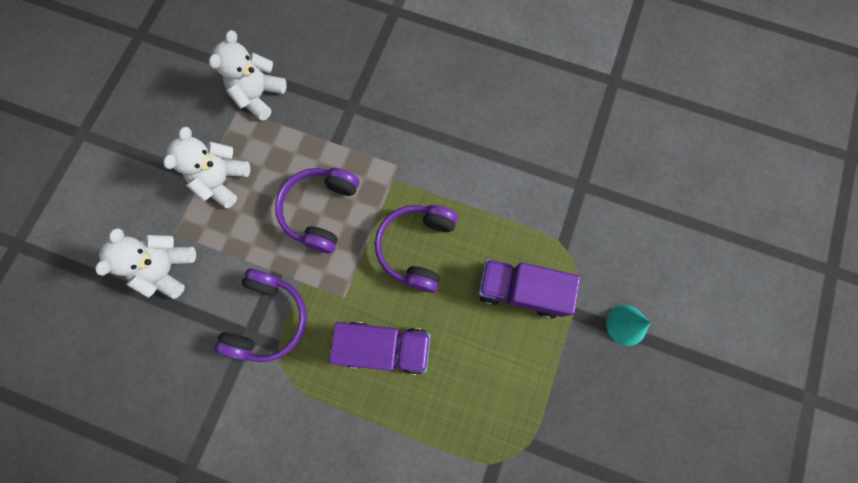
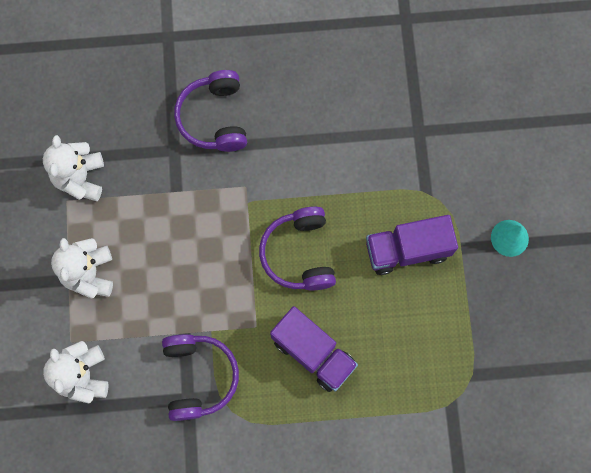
camera: 25 degrees left, 0 degrees up
purple headphones [275,168,359,254] -> purple headphones moved to [174,70,247,152]
purple truck [329,322,431,375] -> purple truck turned 60 degrees clockwise [270,306,358,392]

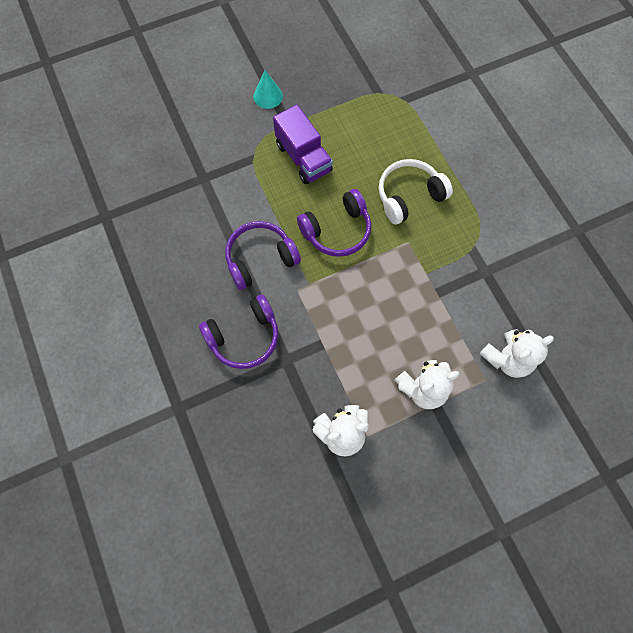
camera: 110 degrees left, 5 degrees down
purple headphones [162,334,239,421] -> purple headphones moved to [225,221,301,290]
purple truck [270,306,358,392] -> white headphones [379,159,453,225]

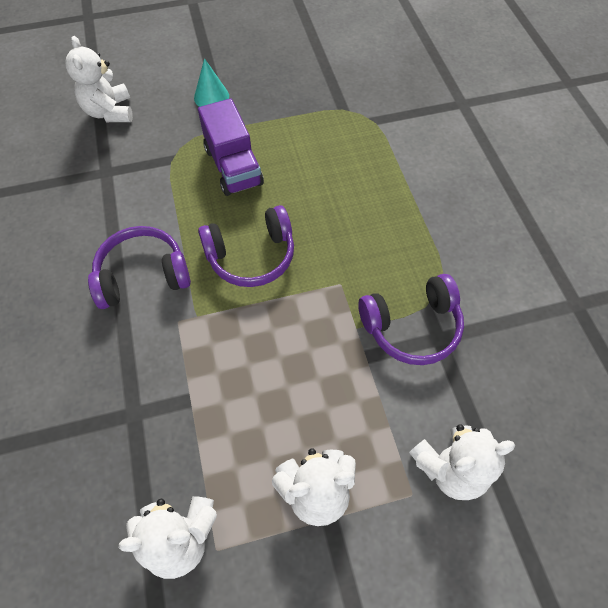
camera: 10 degrees right, 10 degrees down
purple headphones [199,294,278,369] -> purple headphones moved to [358,274,464,365]
white headphones [379,159,453,225] -> none
none -> white teddy bear [65,36,133,122]

